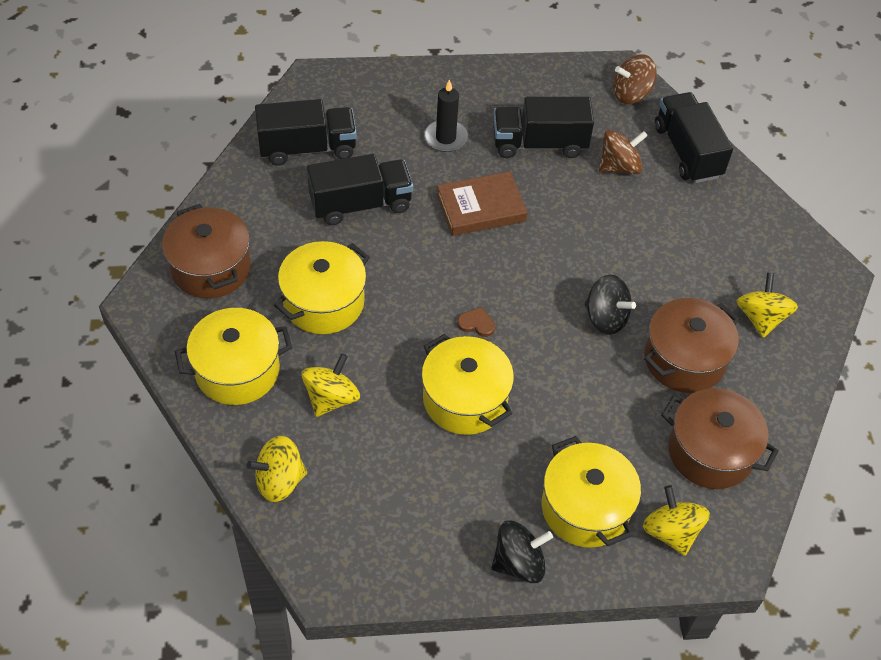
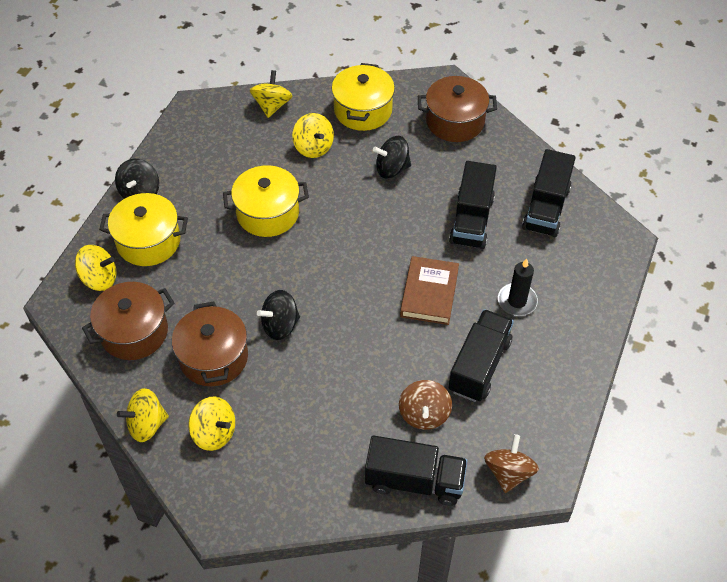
camera: 120 degrees right, 0 degrees up
yellow pot [274,241,370,334] -> black spinning top [373,136,411,179]
brown heart [457,307,495,337] -> none
none -> yellow spinning top [117,388,169,442]

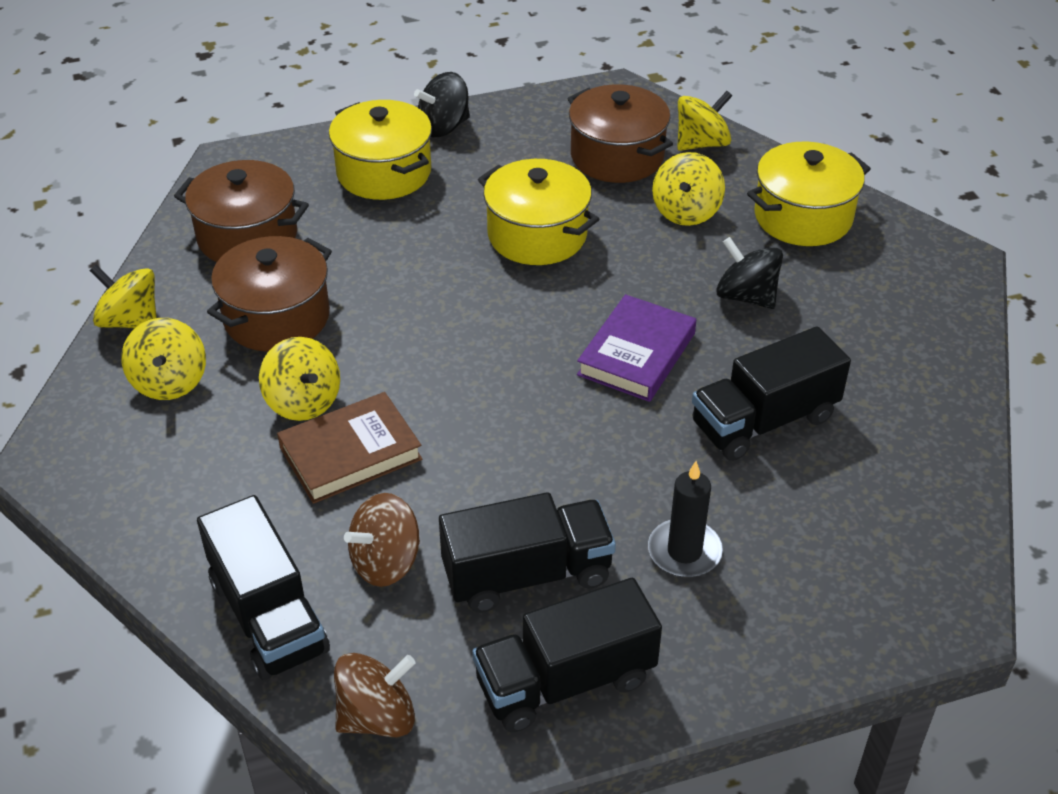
camera: 50 degrees right, 10 degrees down
yellow spinning top [75,245,117,291] -> yellow spinning top moved to [259,337,340,421]
black spinning top [257,290,300,340] -> none
brown book [400,256,459,325] -> brown book moved to [277,392,422,504]
brown pot [418,76,497,142] -> brown pot moved to [567,84,673,183]
black truck [522,149,576,237] -> black truck moved to [472,578,662,732]
none -> purple book [577,294,696,402]

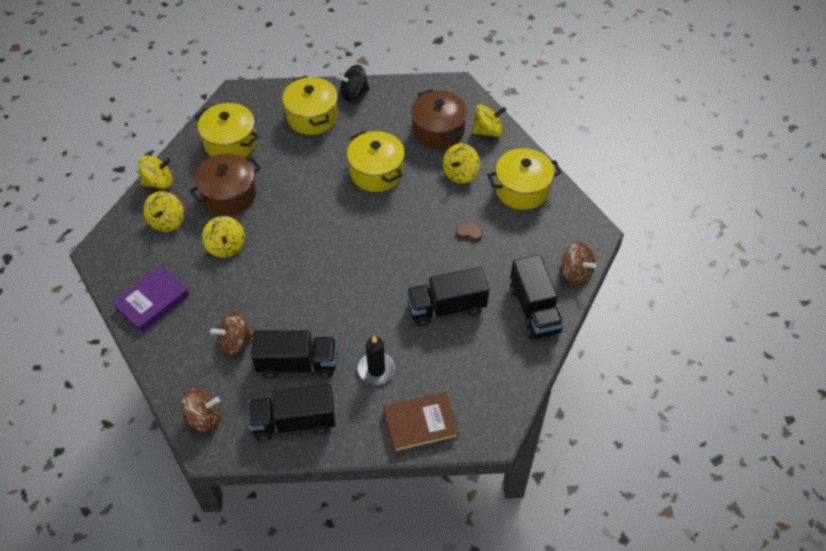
camera: 15 degrees right, 10 degrees up
yellow spinning top [90,265,157,328] -> yellow spinning top turned 120 degrees clockwise [138,155,173,189]
brown pot [174,160,309,262] -> yellow pot [195,103,259,158]
black truck [197,495,330,680] -> black truck moved to [510,255,564,340]
brown book [277,392,422,504] -> brown book moved to [383,392,459,453]
purple book [577,294,696,402] -> purple book moved to [113,265,189,332]
black spinning top [716,237,783,309] -> brown heart [456,221,483,241]
none -> brown spinning top [562,242,596,285]

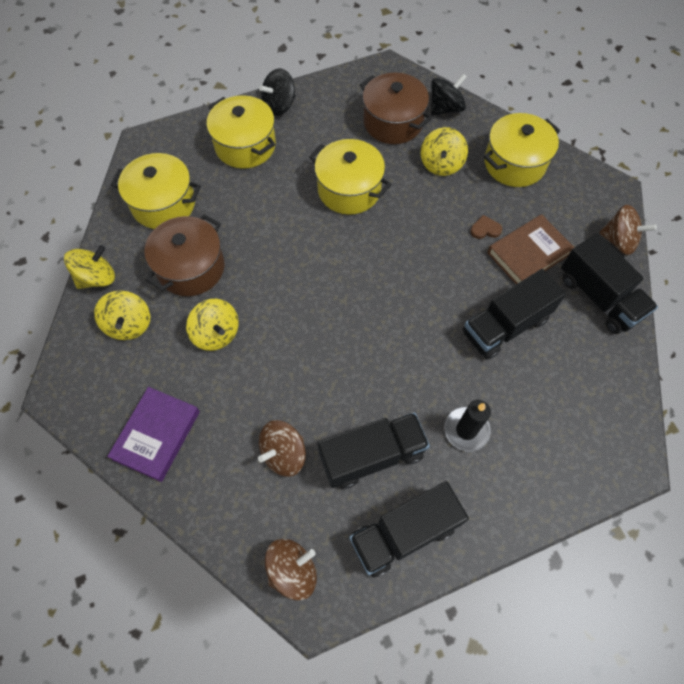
camera: 20 degrees left, 10 degrees up
brown book [383,392,459,453] -> brown book moved to [487,214,574,284]
yellow spinning top [472,104,506,137] -> black spinning top [431,73,467,116]

